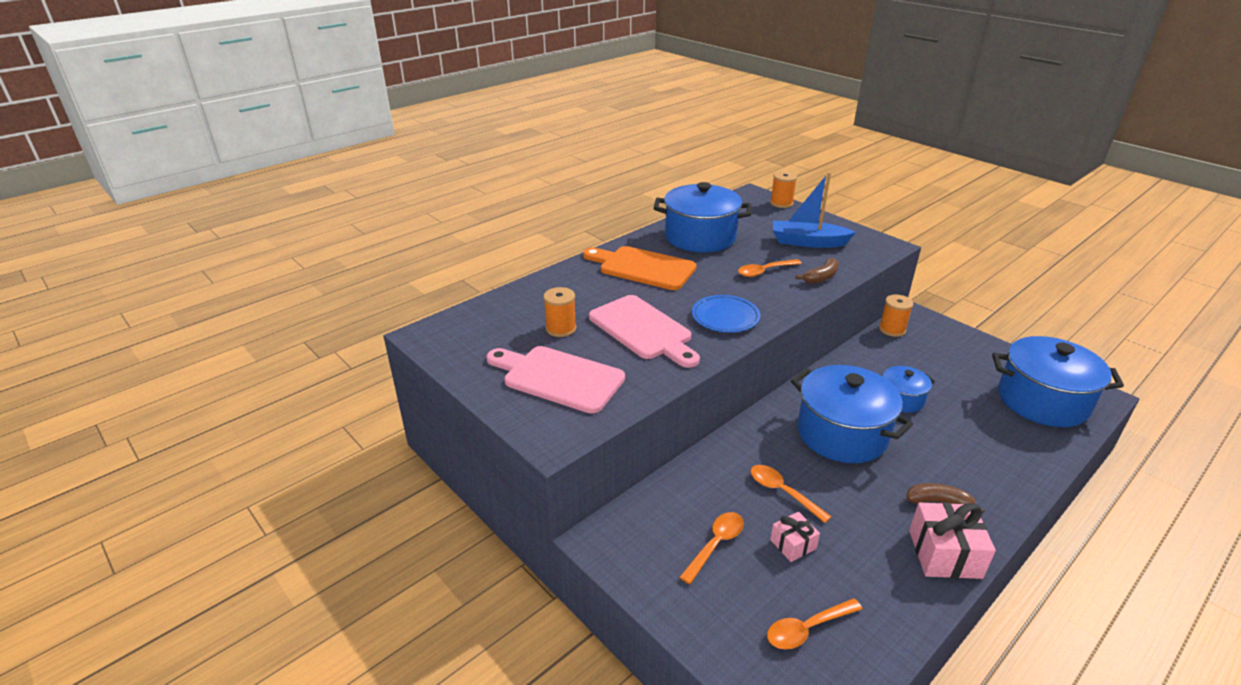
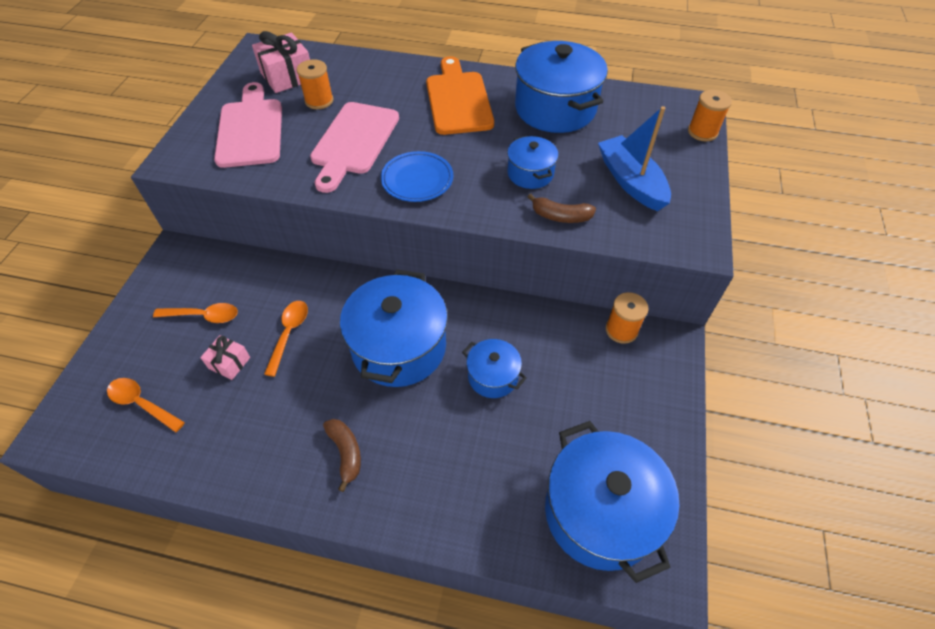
camera: 55 degrees right, 20 degrees up
orange spoon [738,259,802,277] -> blue pot [507,136,558,189]
pink gift [909,502,996,579] -> pink gift moved to [252,31,310,93]

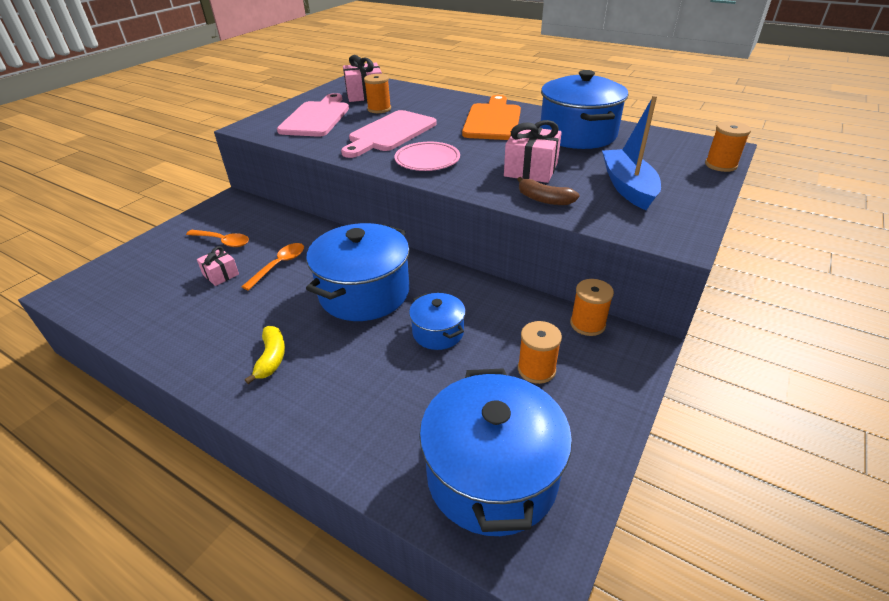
camera: 20 degrees right, 15 degrees down
orange spoon [107,378,185,432] -> none
brown banana [323,419,361,492] -> yellow banana [245,326,285,384]
blue plate [381,151,453,202] -> pink plate [394,142,460,171]
blue pot [507,136,558,189] -> pink gift [504,120,562,183]
none -> orange spool [518,321,562,384]

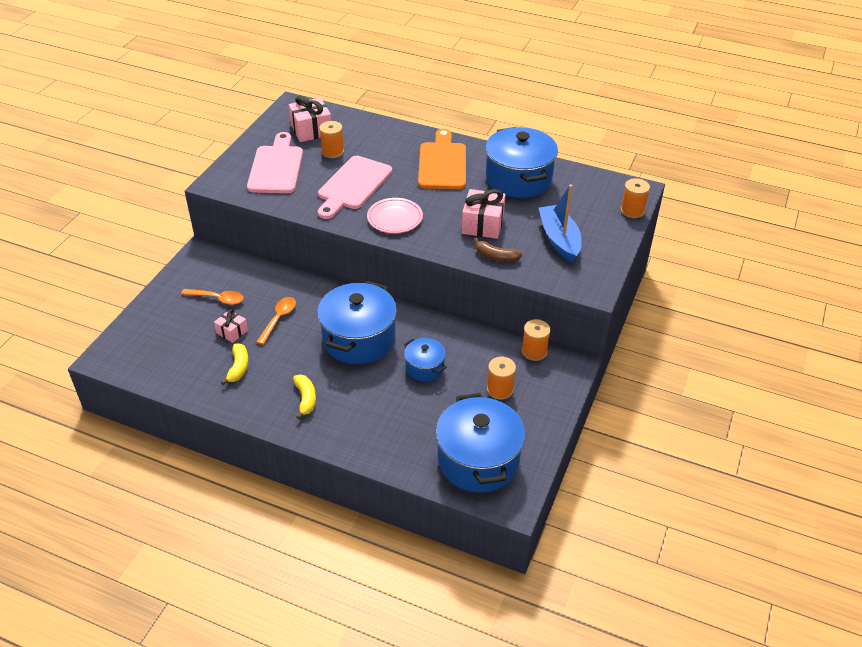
camera: 10 degrees left, 5 degrees up
none -> yellow banana [221,343,249,385]

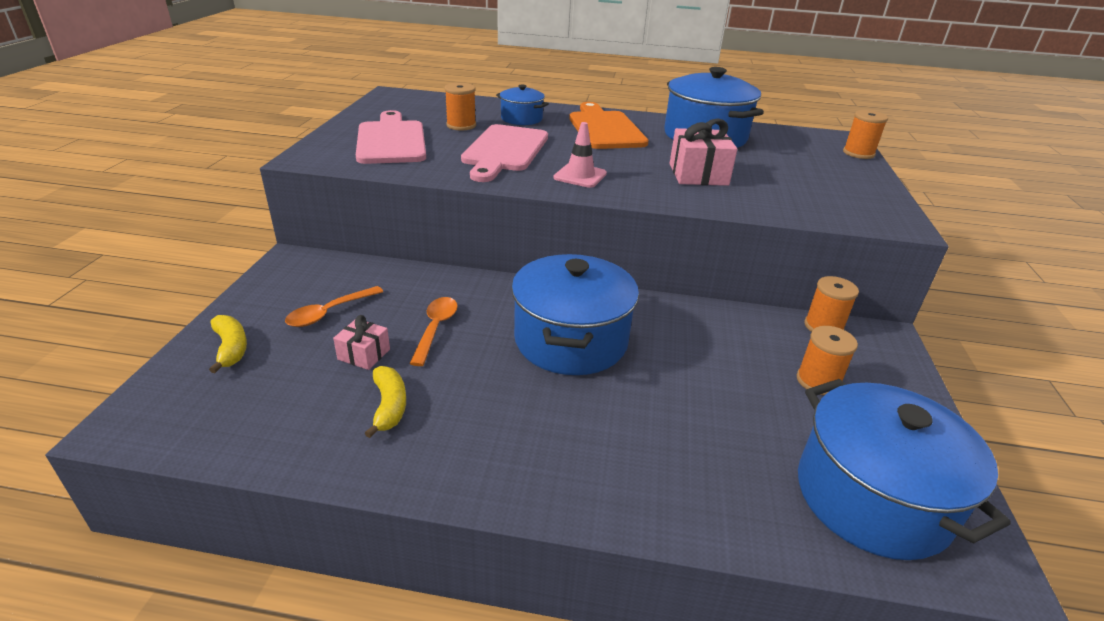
camera: 15 degrees left, 10 degrees down
orange spoon [181,289,244,305] -> orange spoon turned 135 degrees clockwise [285,286,383,327]
pink gift [289,96,331,142] -> none
yellow banana [293,375,316,419] -> yellow banana moved to [209,315,247,373]
pink plate [367,198,423,233] -> pink traffic cone [553,122,607,188]
blue pot [404,338,447,382] -> blue pot moved to [496,85,549,125]
brown banana [474,237,522,262] -> none
blue boat [539,185,582,263] -> none

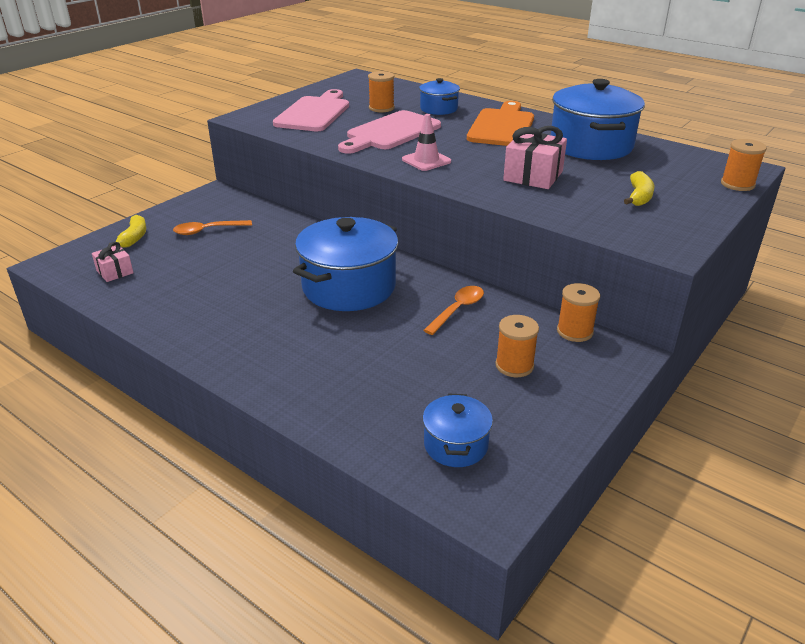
camera: 30 degrees right, 0 degrees up
pink gift [333,315,390,370] -> pink gift moved to [92,242,134,282]
yellow banana [365,366,406,438] -> yellow banana moved to [624,171,655,206]
orange spoon [409,297,458,366] -> orange spoon moved to [423,286,484,335]
blue pot [798,379,1011,560] -> blue pot [422,394,493,467], size x0.52

